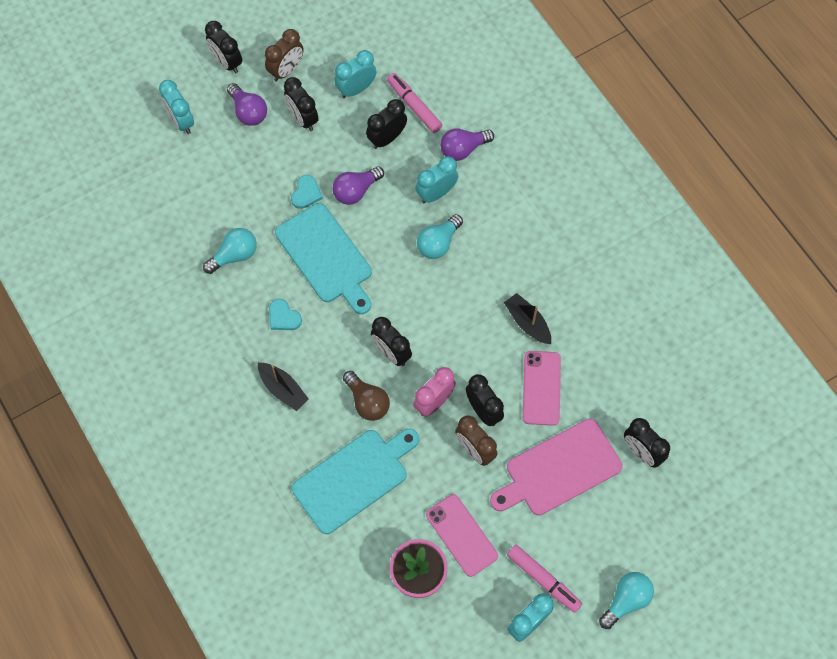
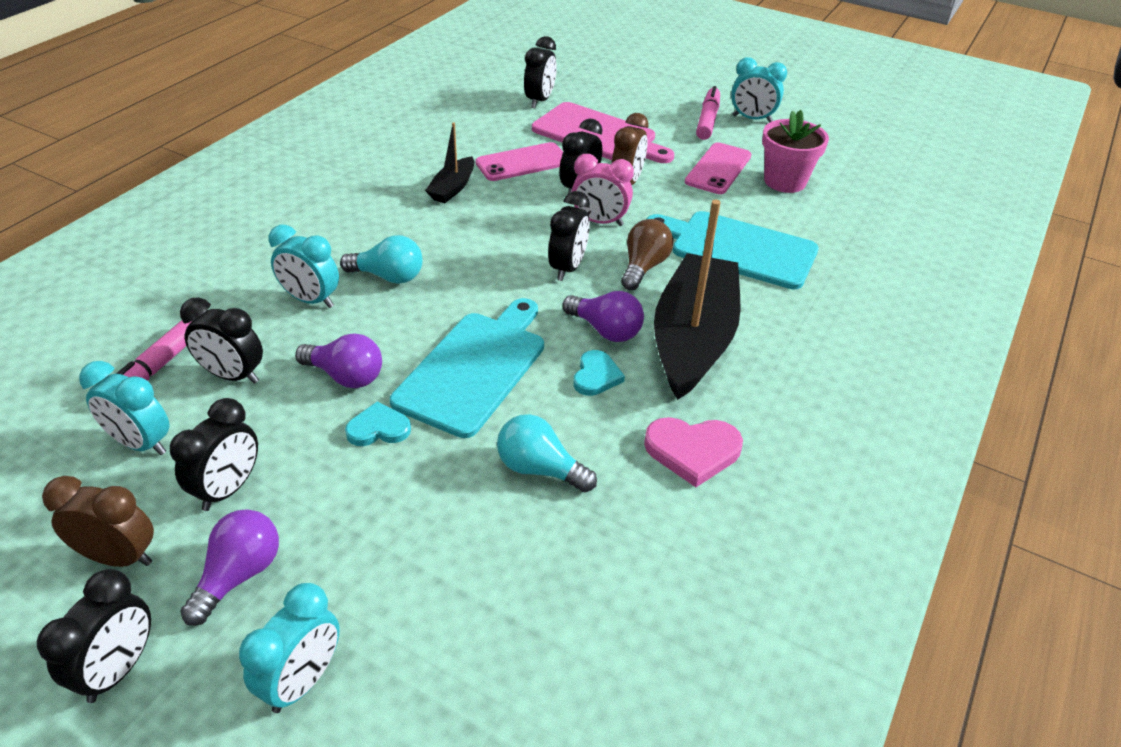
camera: 120 degrees left, 25 degrees down
black boat [258,363,309,411] -> black boat [654,200,741,400], size x2.14
purple light bulb [440,128,494,161] -> purple light bulb moved to [563,291,644,342]
turquoise light bulb [599,572,654,629] -> none
none -> pink heart [644,417,743,487]

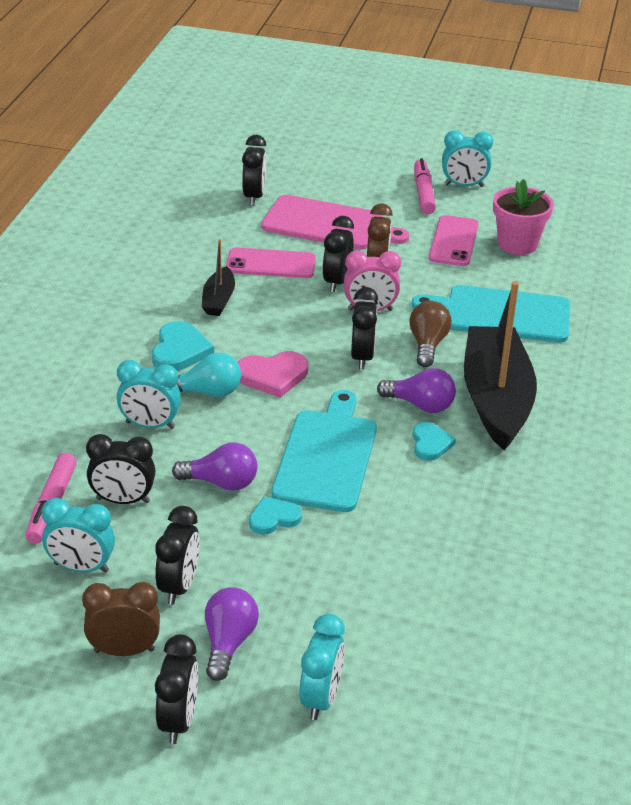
camera: 15 degrees left, 5 degrees down
pink phone [475,142,563,181] -> pink phone turned 45 degrees clockwise [226,247,316,278]
turquoise light bulb [497,414,597,492] -> none
pink heart [644,417,743,487] -> pink heart moved to [237,351,308,398]
none -> turquoise heart [152,321,214,371]

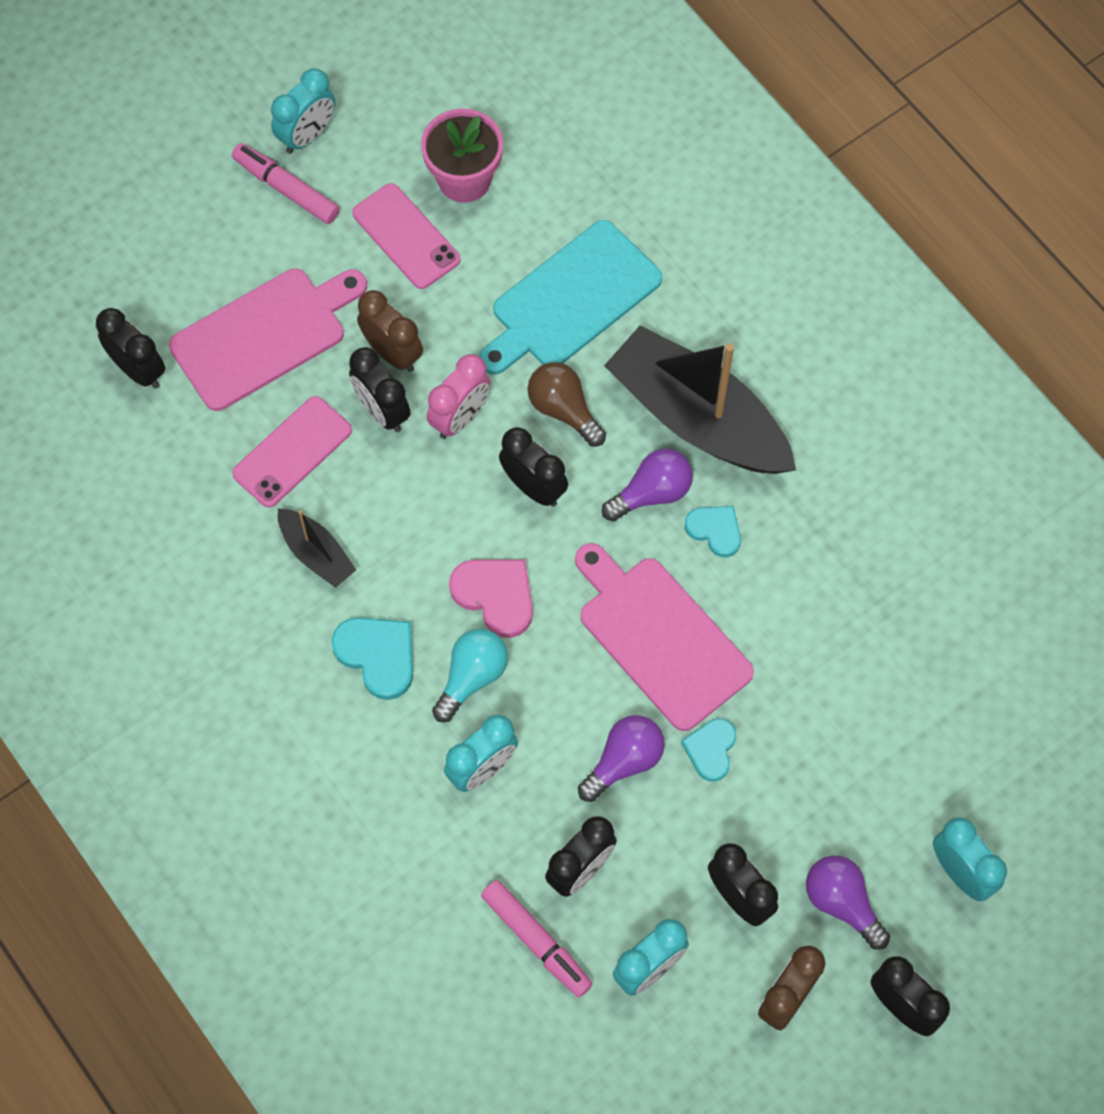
camera: 50 degrees left, 30 degrees up
pink heart [237,351,308,398] -> pink heart turned 75 degrees counterclockwise [449,560,533,638]
turquoise cutting board [271,390,377,512] -> pink cutting board [575,543,754,731]

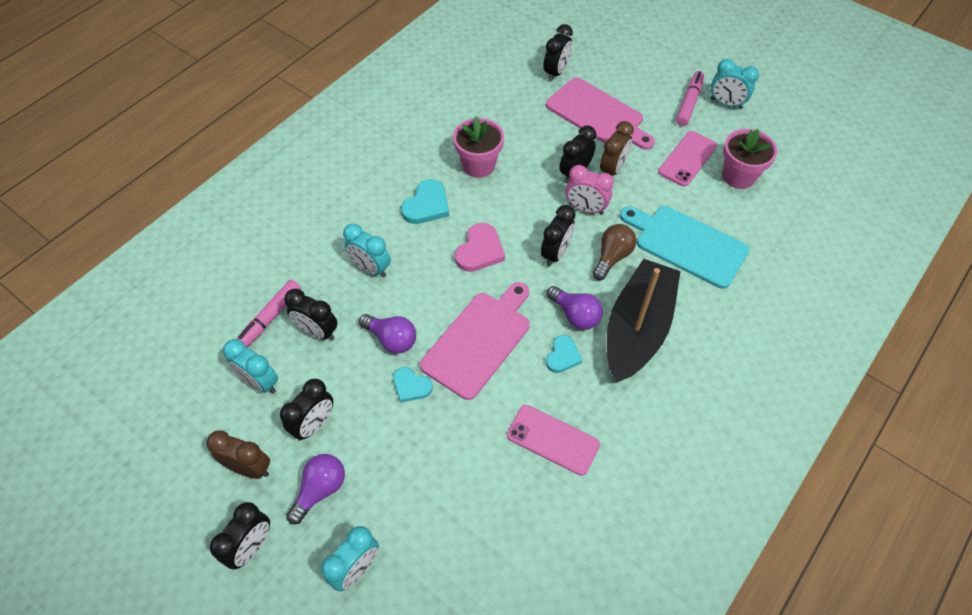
camera: 75 degrees right, 10 degrees down
pink phone [232,396,352,508] -> pink phone moved to [507,405,600,476]
black boat [278,508,356,588] -> pink flower pot [453,116,504,178]
turquoise light bulb [432,629,508,722] -> none
turquoise heart [681,718,736,782] -> turquoise heart turned 150 degrees counterclockwise [393,367,433,403]

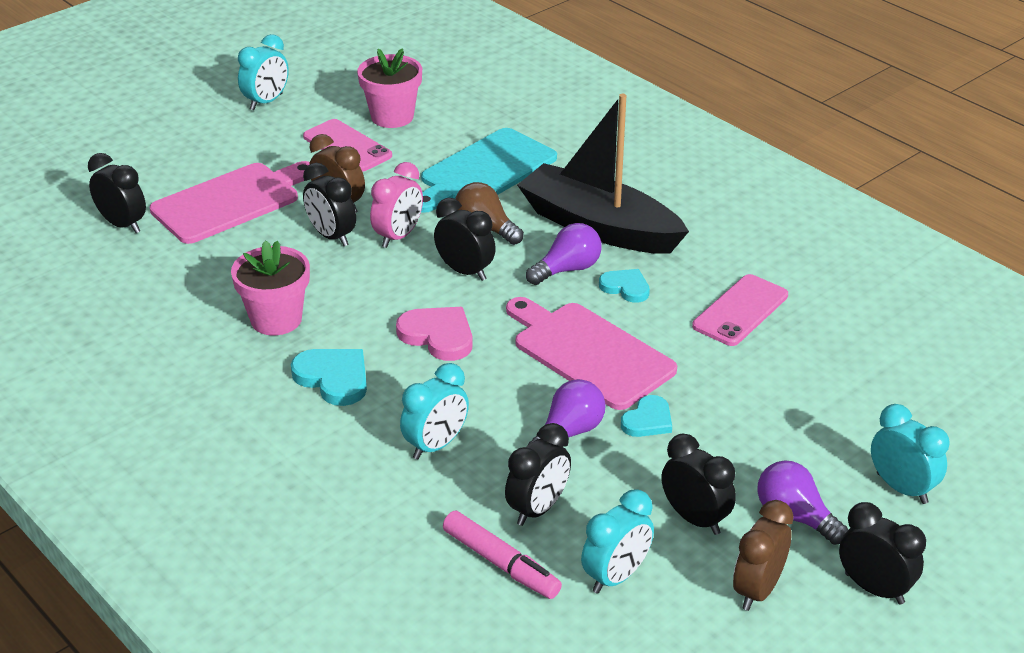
camera: 80 degrees left, 20 degrees down
pink marker [676,71,704,126] -> none

